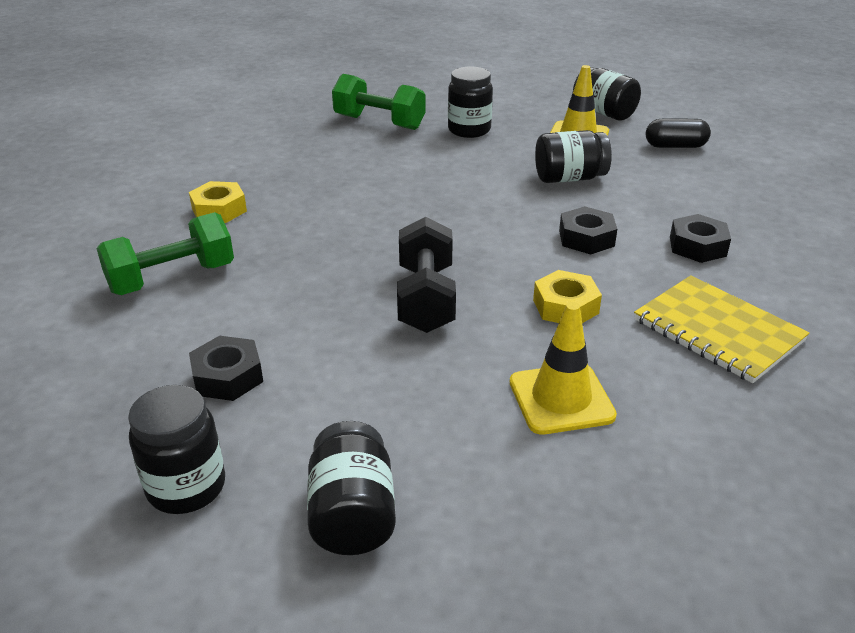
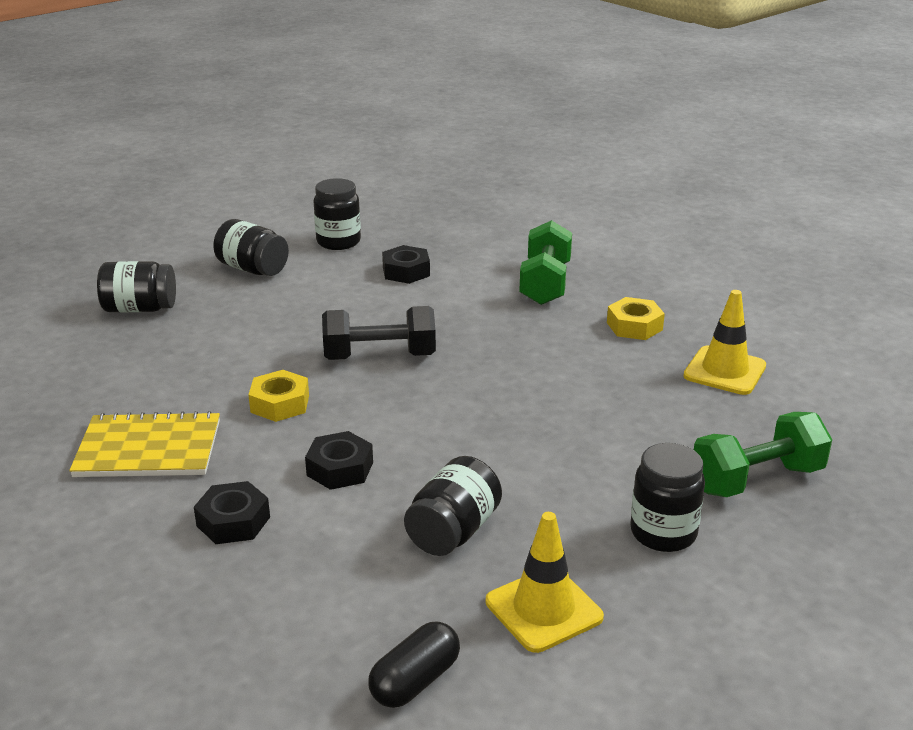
camera: 130 degrees right, 5 degrees down
black dumbbell [397,217,456,333] -> black dumbbell turned 45 degrees counterclockwise [322,306,436,360]
yellow traffic cone [510,302,617,435] -> yellow traffic cone moved to [683,290,766,395]
black jar [573,67,641,121] -> black jar moved to [97,261,176,312]

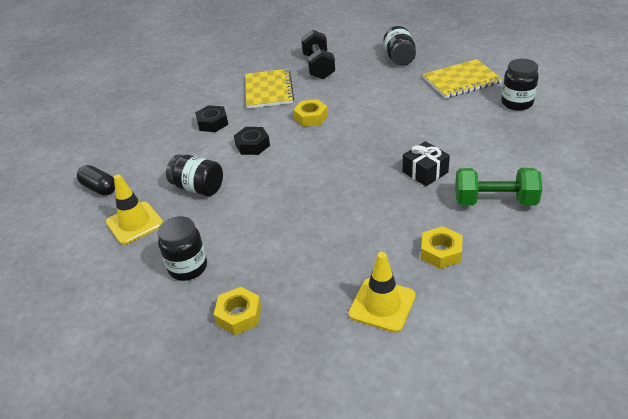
camera: 90 degrees right, 10 degrees up
black jar [213,219,289,276] -> yellow notebook [423,59,502,98]
black dumbbell [322,306,436,360] -> black dumbbell moved to [301,30,335,79]
black nut [382,245,430,284] -> none
green dumbbell [694,412,832,497] -> yellow nut [214,287,262,335]
none -> black gift [402,141,450,186]

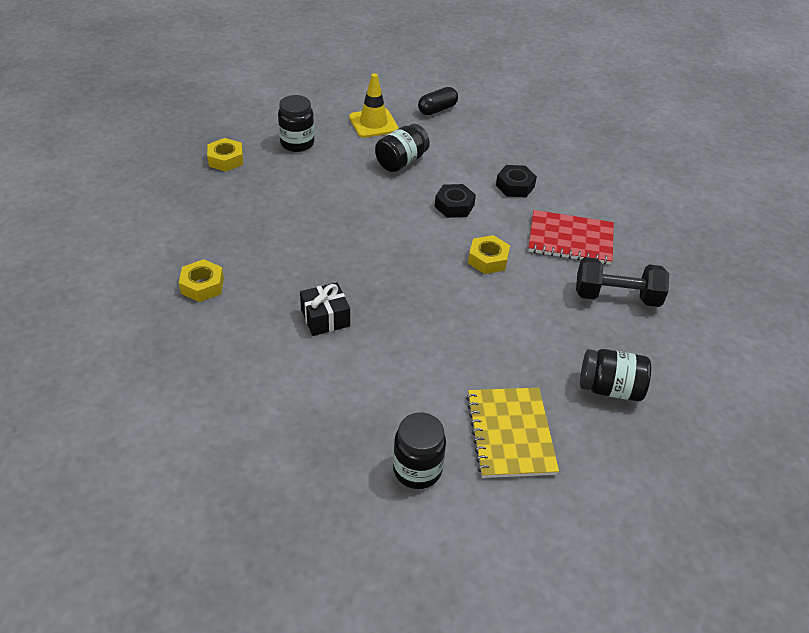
camera: 100 degrees right, 5 degrees up
yellow notebook [245,69,294,109] -> red notebook [528,210,614,265]
yellow traffic cone [349,252,416,333] -> none
green dumbbell [455,168,542,206] -> none

